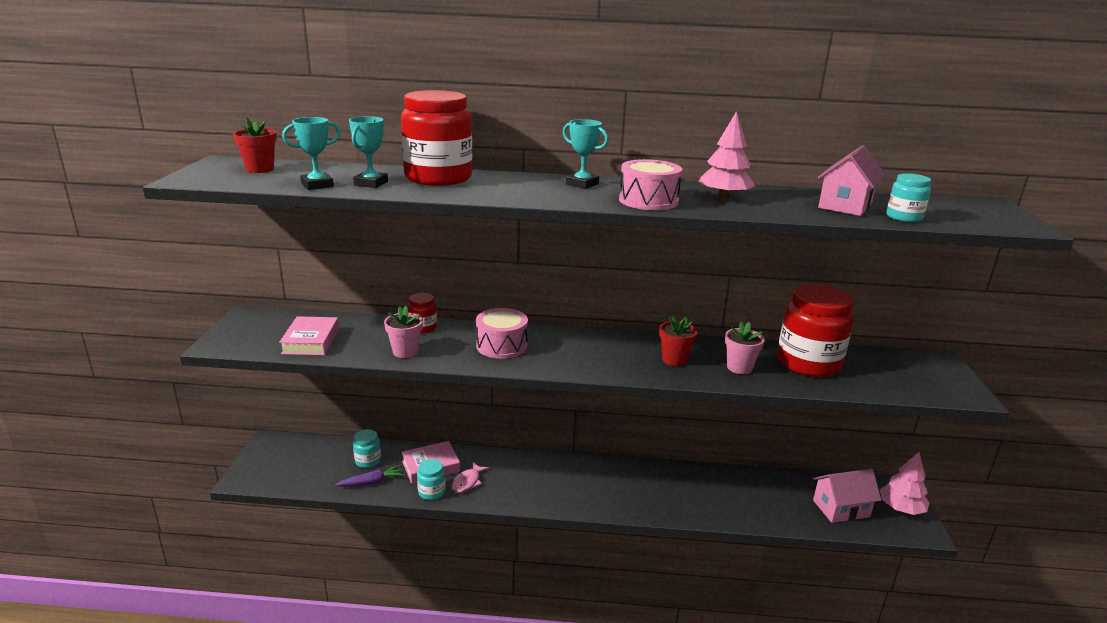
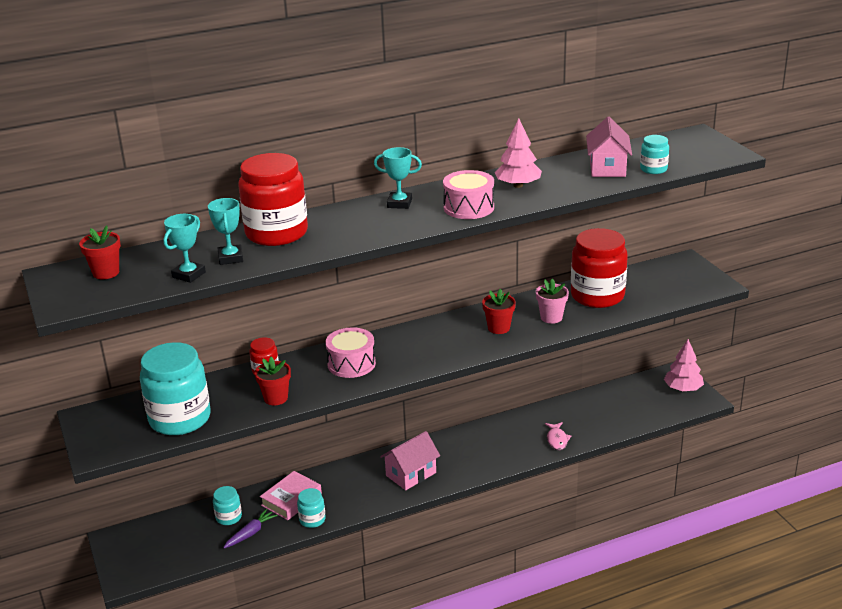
camera: 25 degrees left, 5 degrees up
pink book [279,316,339,355] -> turquoise jar [140,342,211,435]
pink flower pot [384,306,423,358] -> red flower pot [254,357,291,405]
pink fish [451,462,489,493] -> pink fish moved to [545,422,571,450]
pink house [813,469,881,523] -> pink house moved to [380,431,440,490]

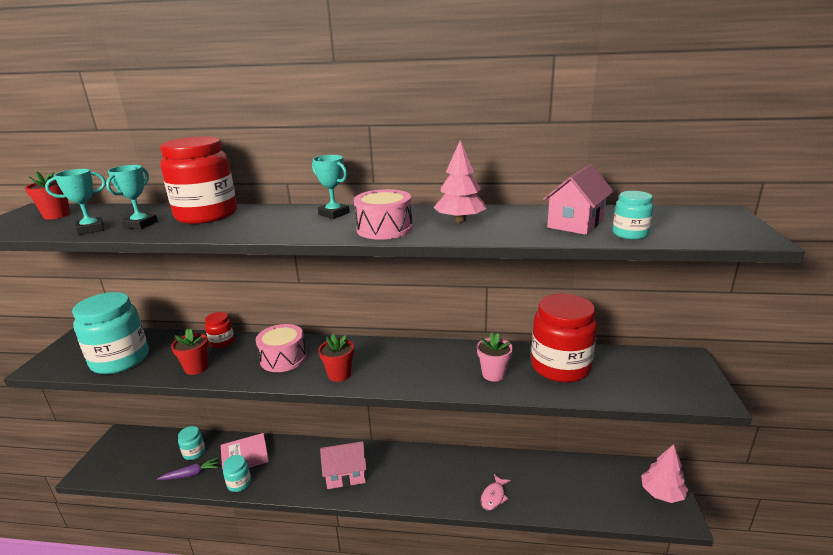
camera: 30 degrees right, 5 degrees down
red flower pot [482,289,516,334] -> red flower pot moved to [318,334,354,382]

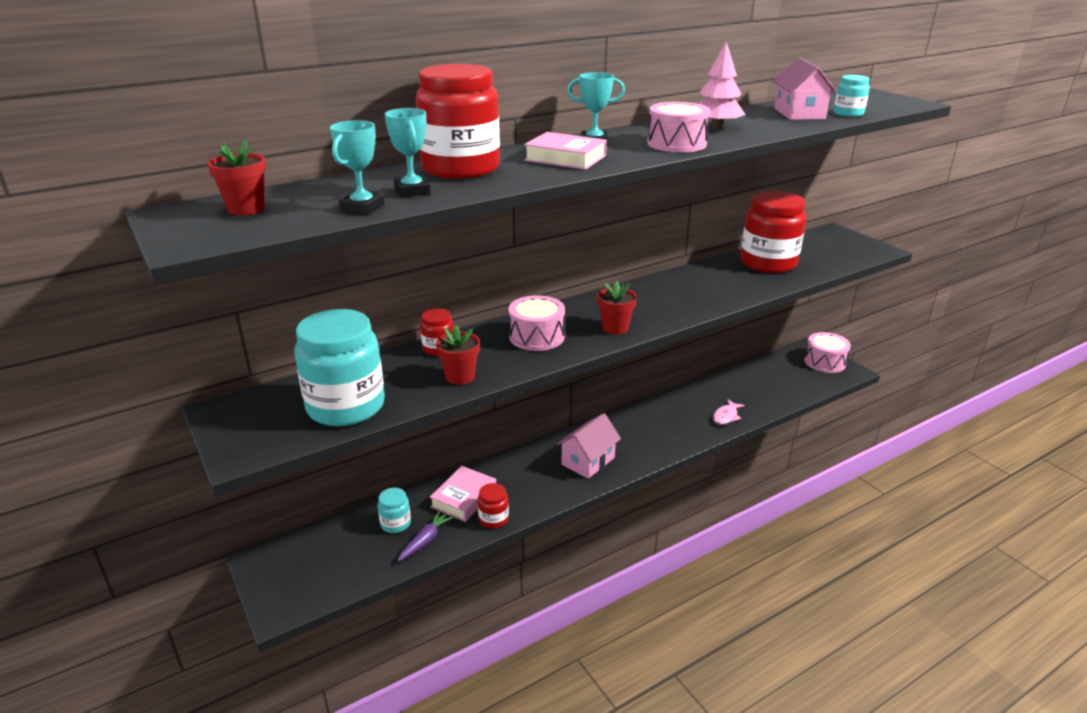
camera: 40 degrees left, 5 degrees up
turquoise jar [223,455,251,492] -> red jar [478,483,509,529]
pink flower pot [477,333,513,382] -> none
pink fish [481,474,511,511] -> pink fish turned 45 degrees clockwise [713,399,745,425]
pink tree [641,444,688,503] -> pink drum [804,332,851,373]
none -> pink book [524,132,607,170]

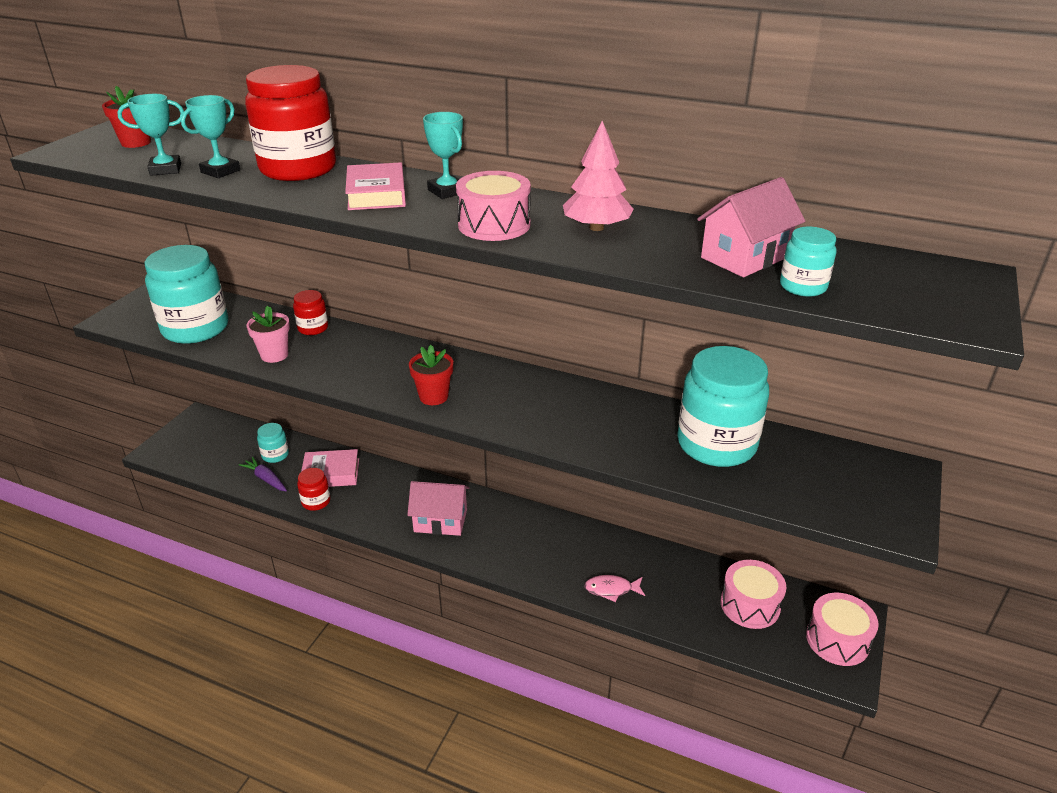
camera: 55 degrees right, 5 degrees up
purple carrot [397,511,454,562] -> purple carrot turned 135 degrees counterclockwise [239,457,287,491]
red flower pot [436,325,480,385] -> pink flower pot [246,306,290,363]
pink drum [509,295,565,351] -> pink drum moved to [720,560,787,629]
red jar [741,191,806,273] -> turquoise jar [677,346,769,467]

